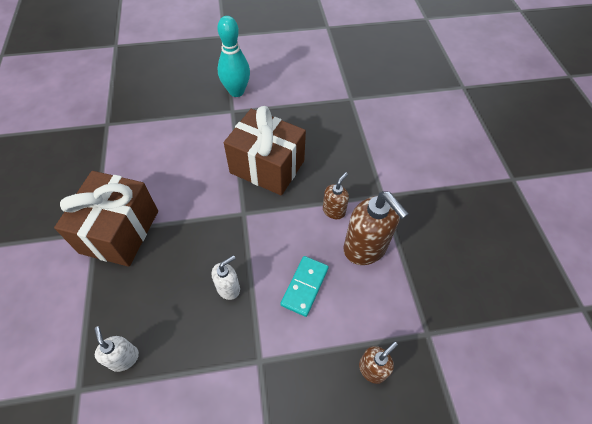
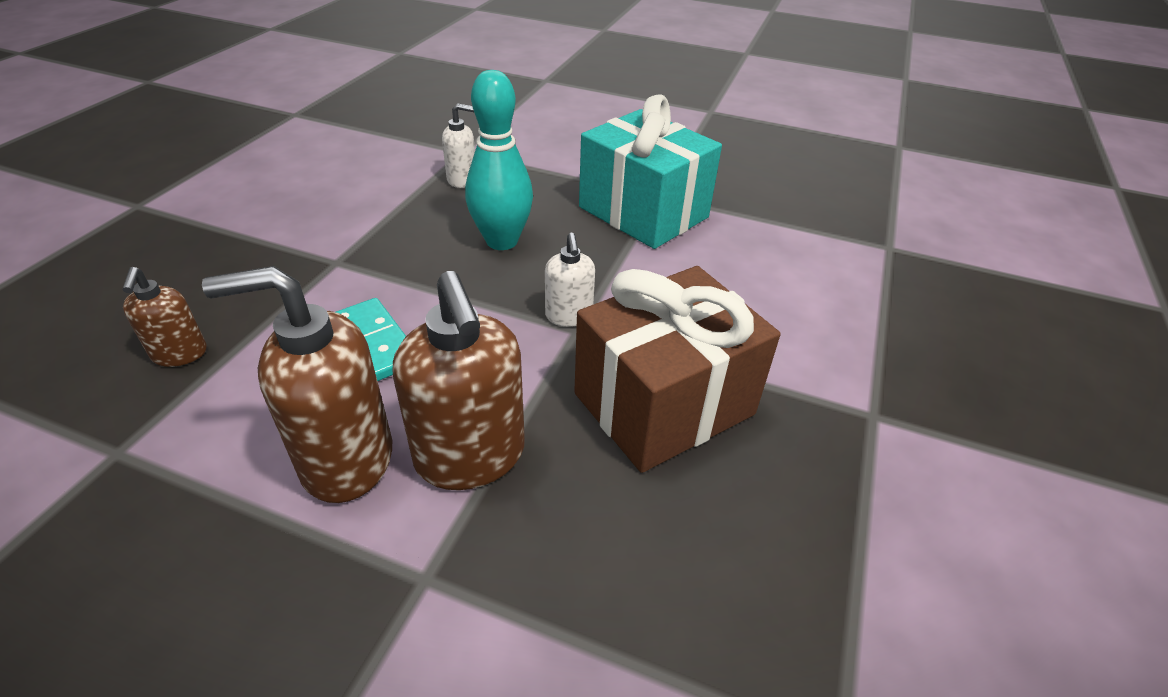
camera: 120 degrees right, 15 degrees down
brown gift [54,171,158,267] -> turquoise gift [579,94,722,249]
white soap dispenser [211,255,240,300] -> white soap dispenser moved to [545,232,595,327]
turquoise bowling pin [217,16,250,97] -> turquoise bowling pin moved to [465,70,533,250]
brown soap dispenser [323,172,349,219] -> brown soap dispenser [393,271,525,490], size x1.87

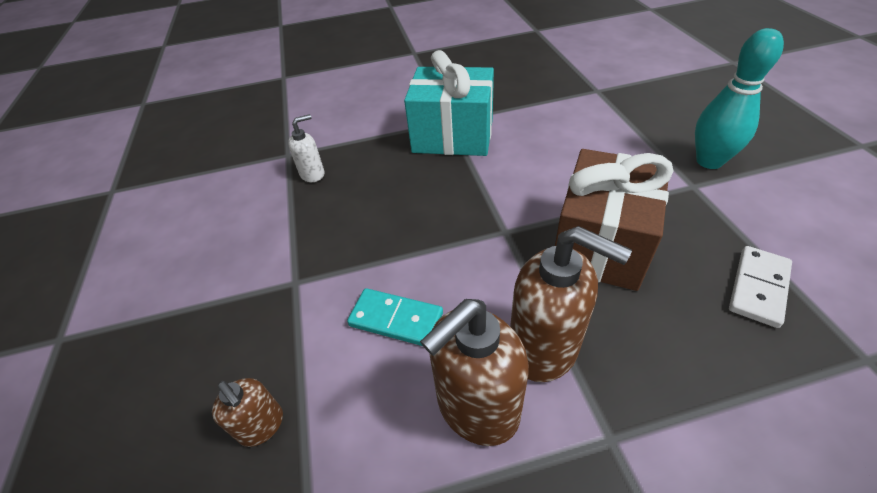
camera: 30 degrees left, 5 degrees up
turquoise bowling pin [465,70,533,250] -> turquoise bowling pin moved to [695,28,784,169]
white soap dispenser [545,232,595,327] -> none
none -> white domino [729,246,792,328]

